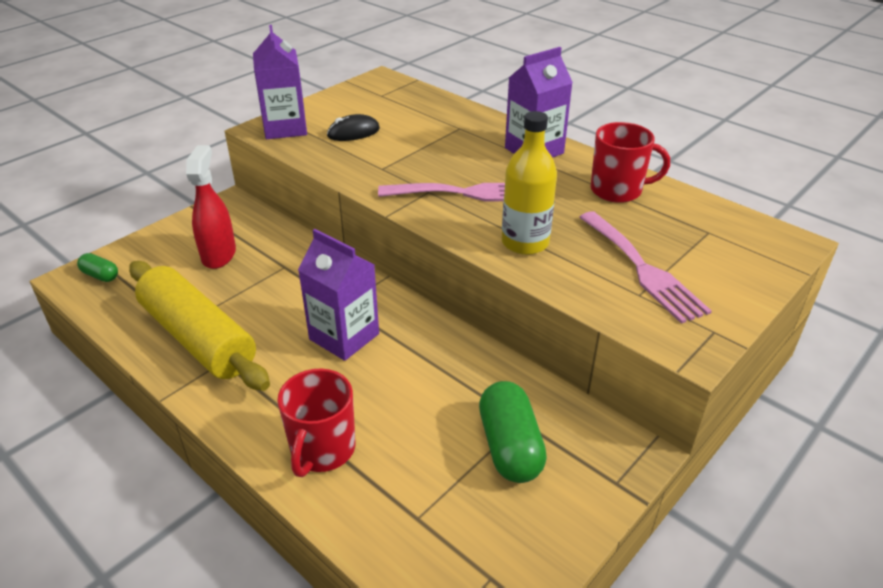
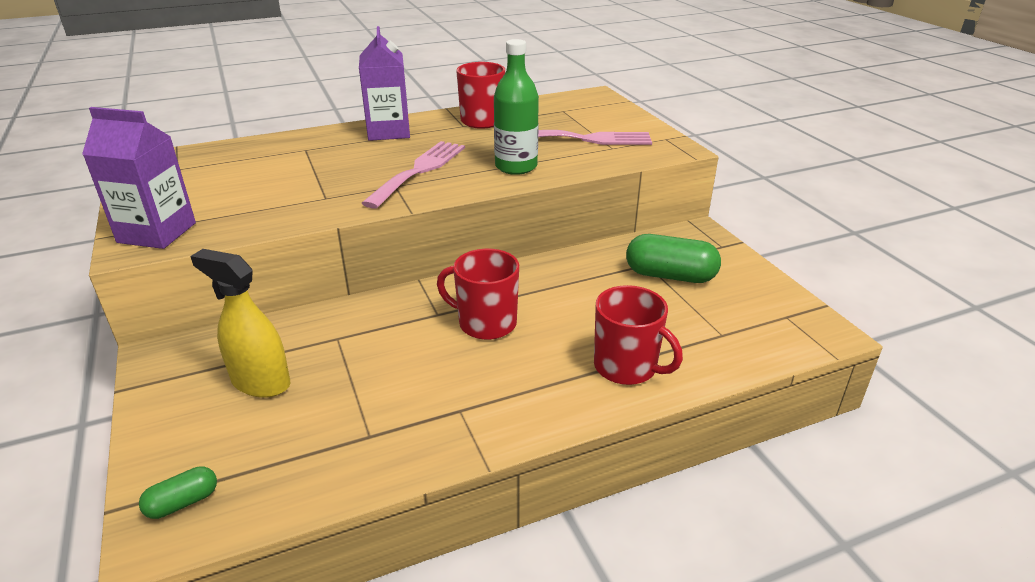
camera: 65 degrees left, 5 degrees down
yellow rolling pin [129,261,270,391] -> none
red spray bottle [186,145,236,269] -> yellow spray bottle [190,249,290,398]
purple carton [298,229,379,361] -> red mug [437,249,519,340]
black mouse [327,114,380,141] -> none
yellow bottle [502,111,557,255] -> green bottle [494,39,539,175]

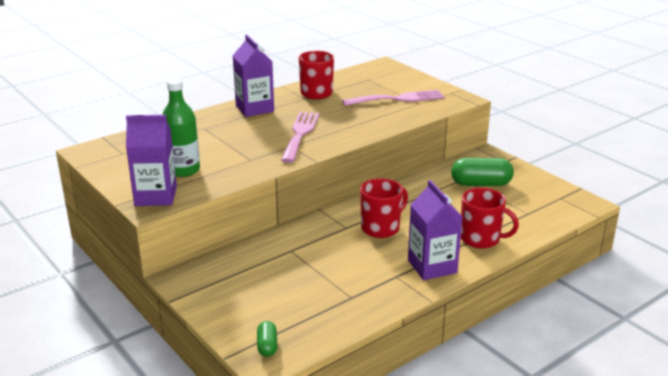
camera: 15 degrees left, 5 degrees down
green capsule [139,466,217,519] -> green capsule turned 45 degrees counterclockwise [257,321,277,357]
yellow spray bottle [190,249,290,398] -> none
red mug [437,249,519,340] -> red mug turned 135 degrees clockwise [360,178,408,238]
green bottle [494,39,539,175] -> green bottle moved to [162,79,200,177]
none -> purple carton [408,180,463,280]

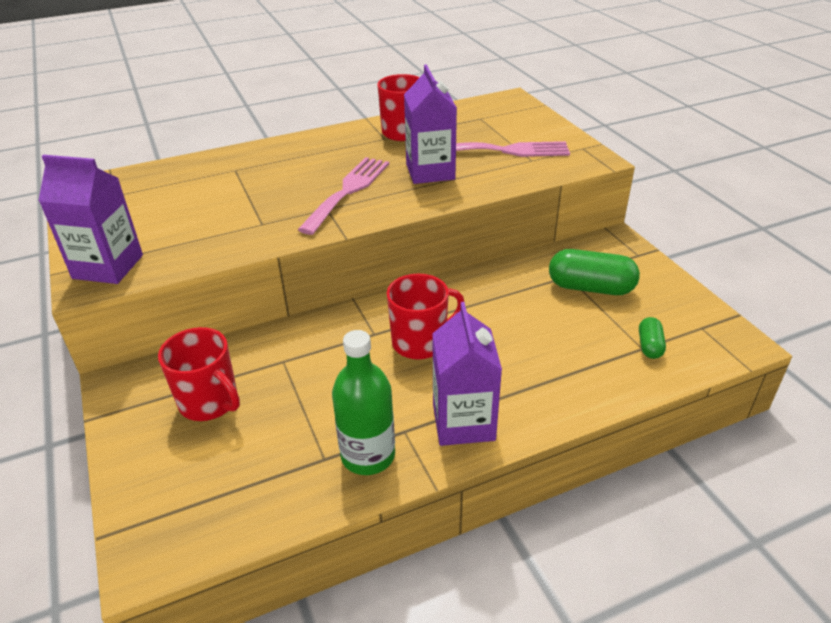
camera: 15 degrees right, 10 degrees up
green bottle [162,79,200,177] -> green bottle moved to [332,330,395,475]
purple carton [233,35,274,117] -> purple carton moved to [404,64,457,184]
green capsule [257,321,277,357] -> green capsule moved to [639,317,666,359]
red mug [461,188,519,249] -> red mug moved to [158,327,240,421]

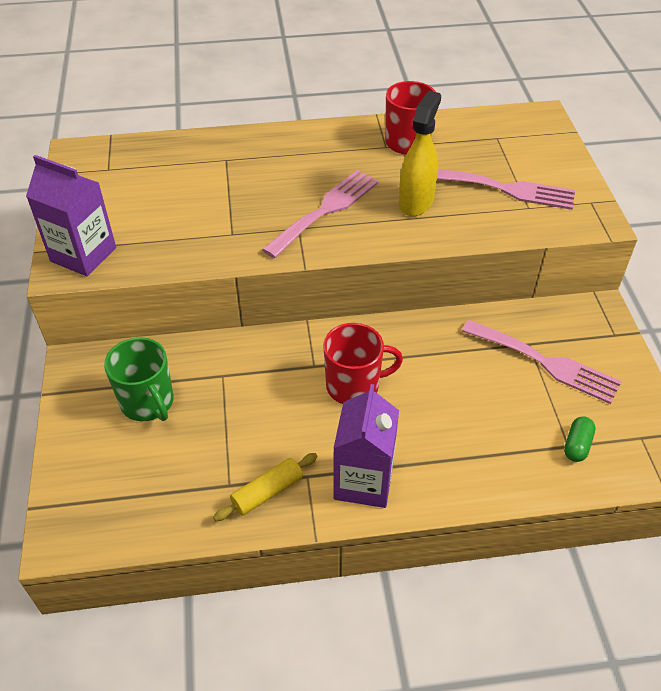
camera: 15 degrees right, 10 degrees up
red mug [158,327,240,421] -> green mug [104,337,174,421]
green bottle [332,330,395,475] -> yellow rolling pin [213,453,318,521]
purple carton [404,64,457,184] -> yellow spray bottle [399,91,441,216]
green capsule [549,249,640,295] -> pink fork [462,320,622,404]

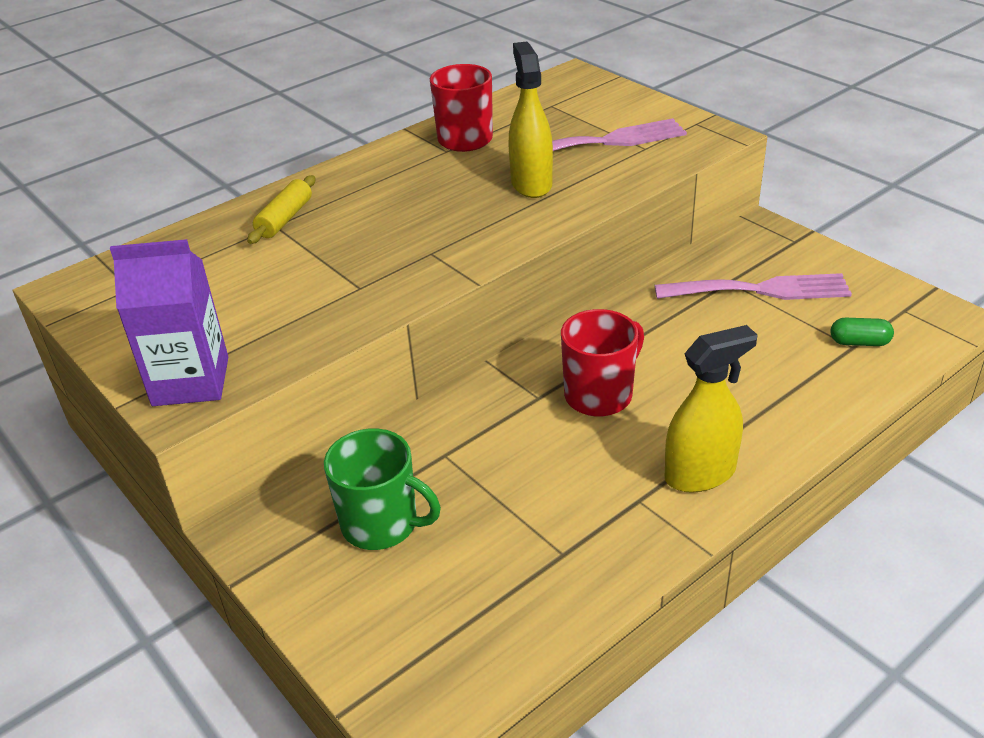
camera: 30 degrees left, 10 degrees down
yellow rolling pin [213,453,318,521] -> yellow rolling pin moved to [247,175,315,244]
pink fork [262,170,379,258] -> none
purple carton [333,384,399,508] -> yellow spray bottle [665,325,757,493]
green capsule [564,416,596,462] -> green capsule turned 75 degrees counterclockwise [831,318,894,346]

